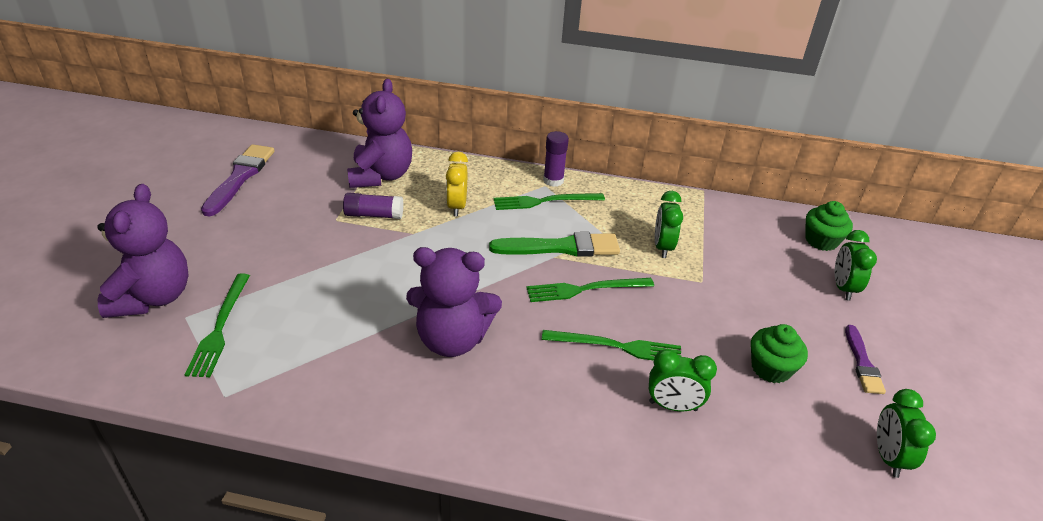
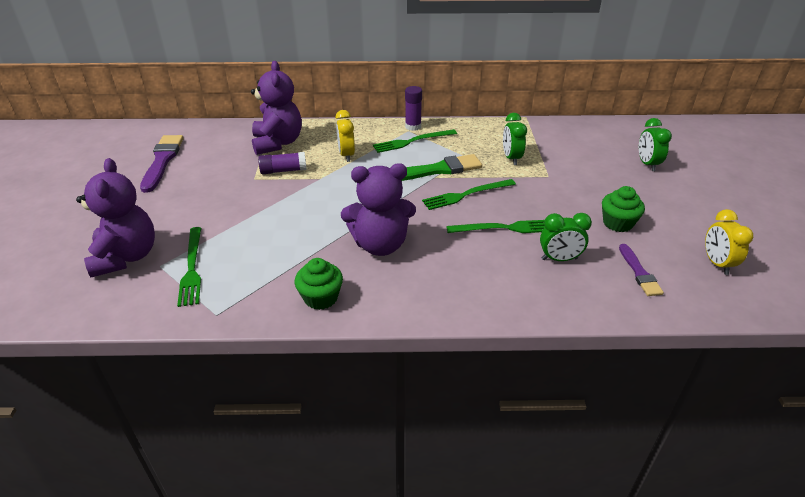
camera: 10 degrees left, 0 degrees up
green cupcake [806,201,853,251] -> green cupcake moved to [295,258,343,310]
purple brush [845,325,886,394] -> purple brush moved to [619,244,664,296]
green clock [877,389,936,478] -> yellow clock [705,209,753,275]

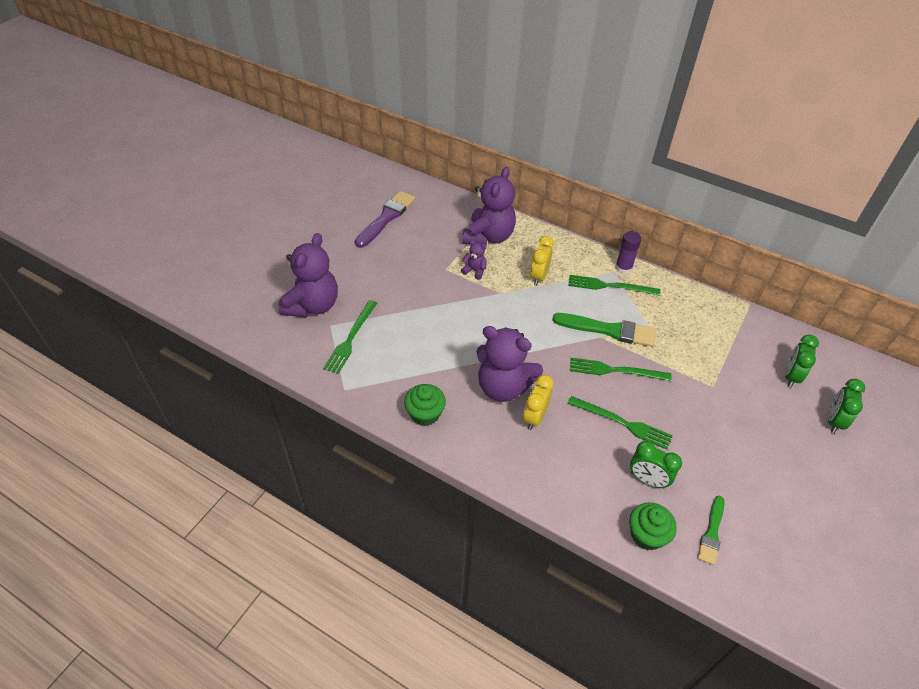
camera: 30 degrees right, 10 degrees up
purple glue stick [258,152,307,174] -> purple teddy bear [461,240,487,280]
green clock [503,113,527,165] -> green clock moved to [785,335,819,388]
green cupcake [602,186,645,232] -> green cupcake moved to [629,502,677,550]
purple brush [619,244,664,296] -> green brush [697,496,725,565]
yellow clock [705,209,753,275] -> yellow clock moved to [523,375,553,430]

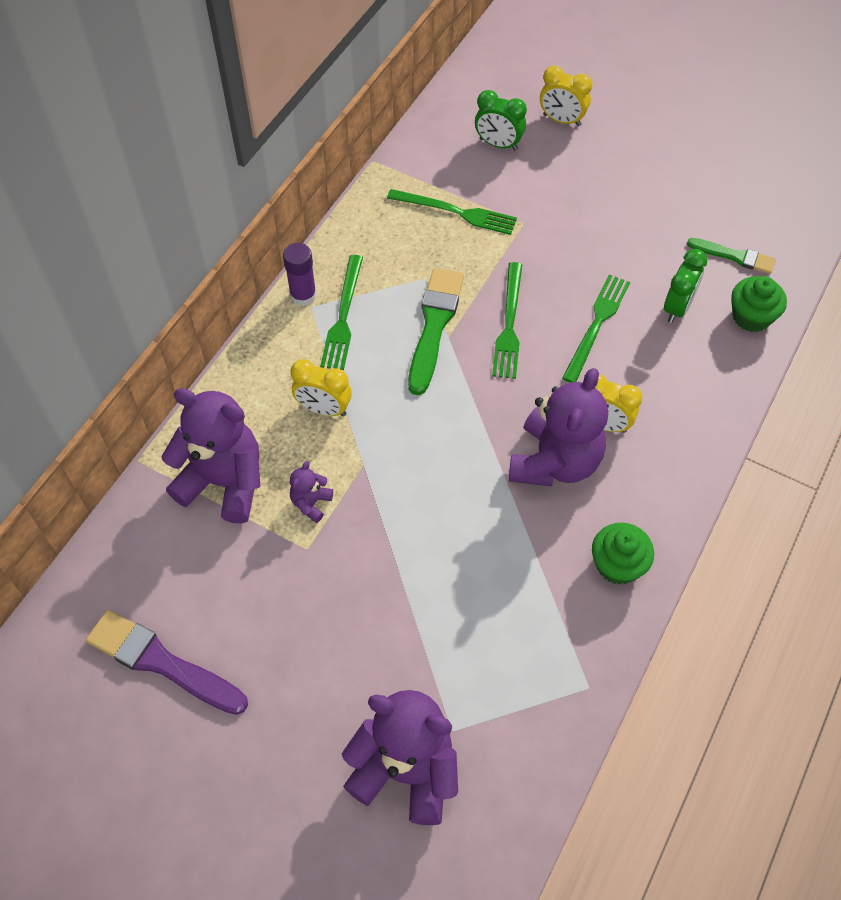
camera: 90 degrees left, 10 degrees up
green fork [323,300,377,374] -> green fork moved to [387,189,517,235]
green clock [828,379,865,433] -> yellow clock [540,65,592,126]

